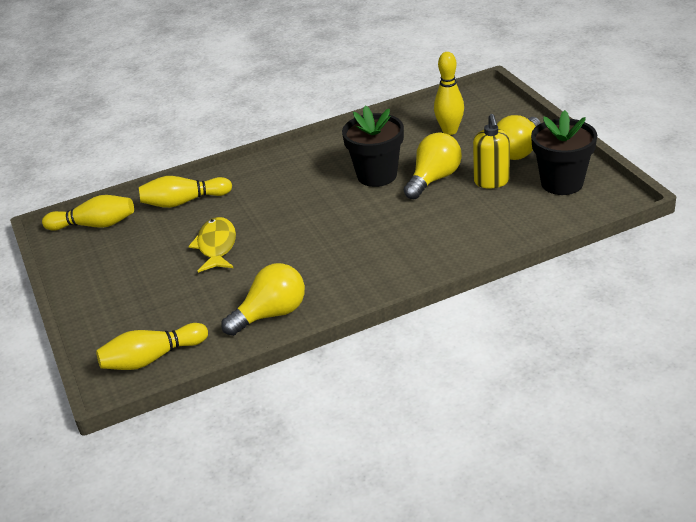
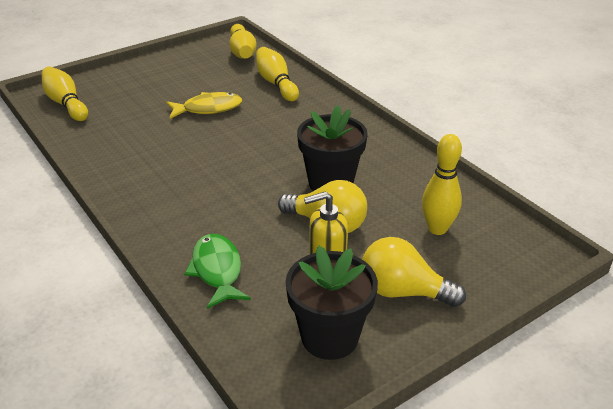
camera: 75 degrees right, 0 degrees up
yellow light bulb [221,263,305,336] -> none
none -> green fish [184,234,251,309]

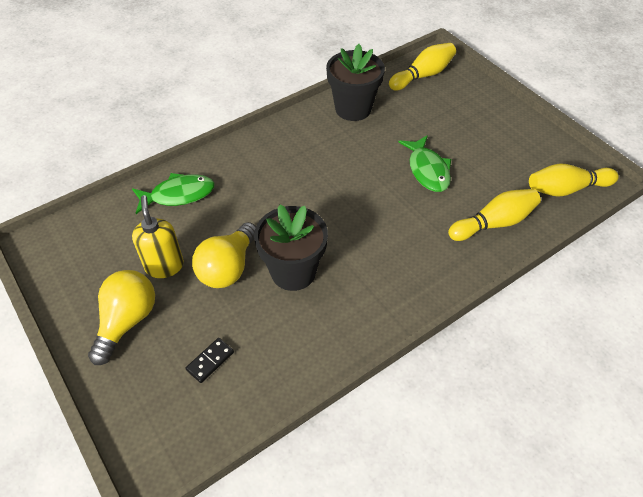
camera: 90 degrees right, 15 degrees up
yellow fish [166,92,242,119] -> green fish [398,135,451,192]
black flower pot [286,246,378,360] -> black flower pot moved to [326,44,385,121]
yellow bowling pin [422,134,462,235] -> black domino [185,338,234,383]

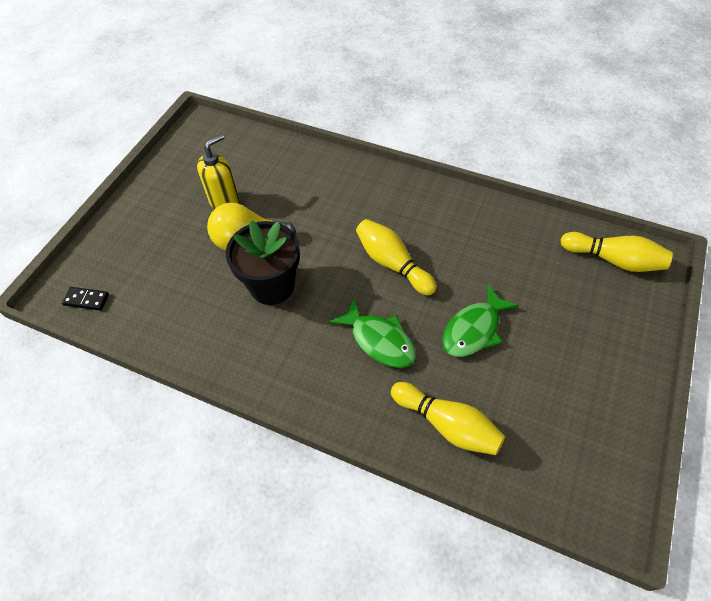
camera: 60 degrees right, 5 degrees up
yellow light bulb [88,270,155,365] -> none
green fish [132,173,215,214] -> green fish moved to [329,298,416,368]
black domino [185,338,234,383] -> black domino moved to [62,287,109,311]
black flower pot [326,44,385,121] -> none
yellow bowling pin [529,164,619,197] -> yellow bowling pin moved to [356,219,437,295]

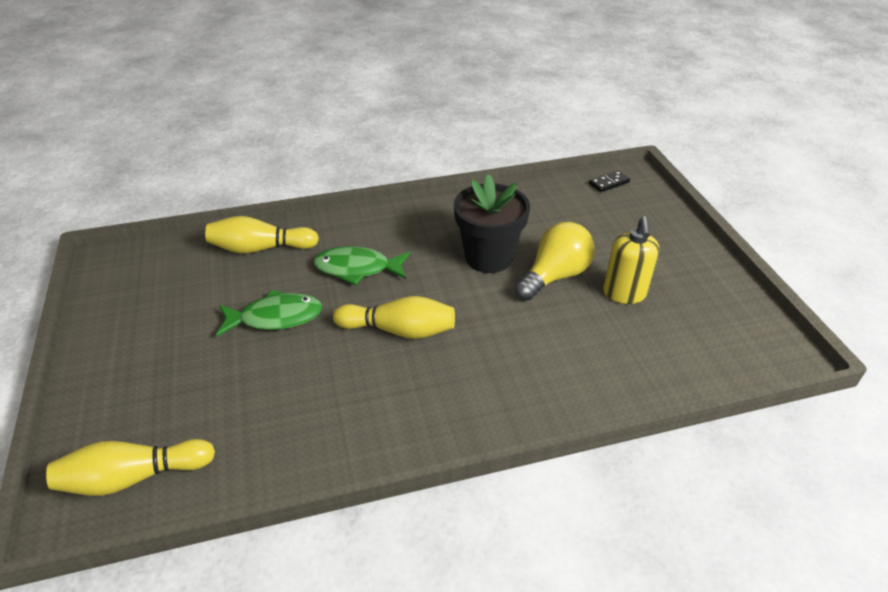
camera: 140 degrees right, 15 degrees down
green fish [442,284,519,357] -> green fish turned 75 degrees clockwise [216,290,322,336]

